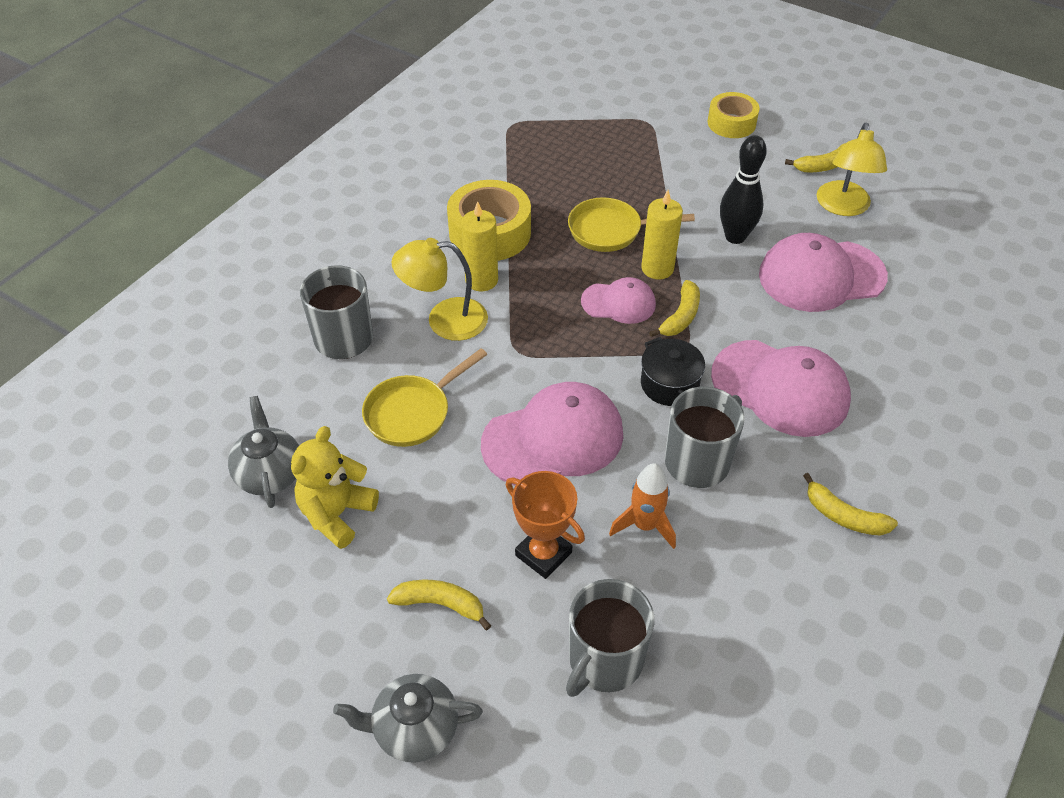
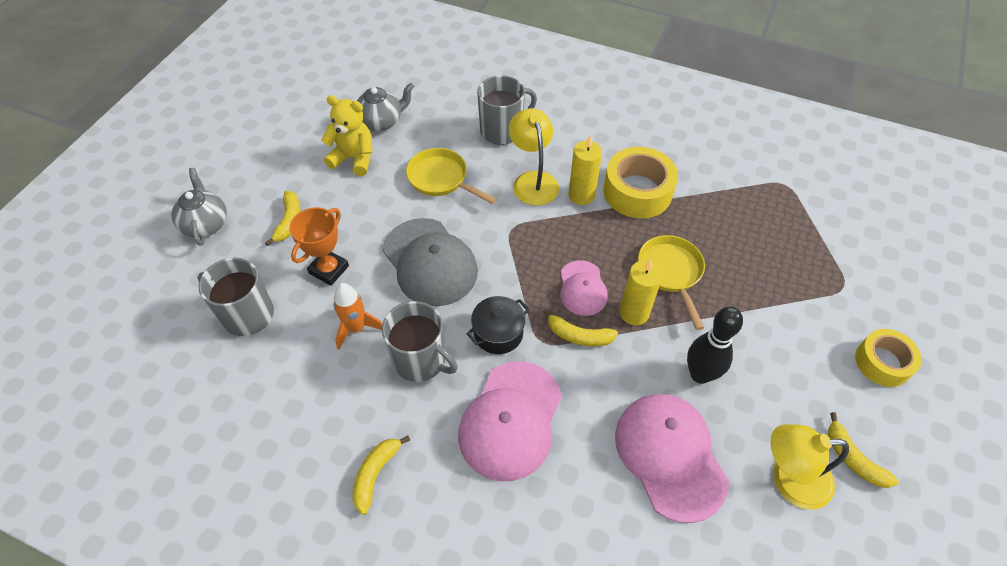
camera: 80 degrees right, 5 degrees up
pink cap [481,382,623,486] -> grey cap [383,218,478,307]

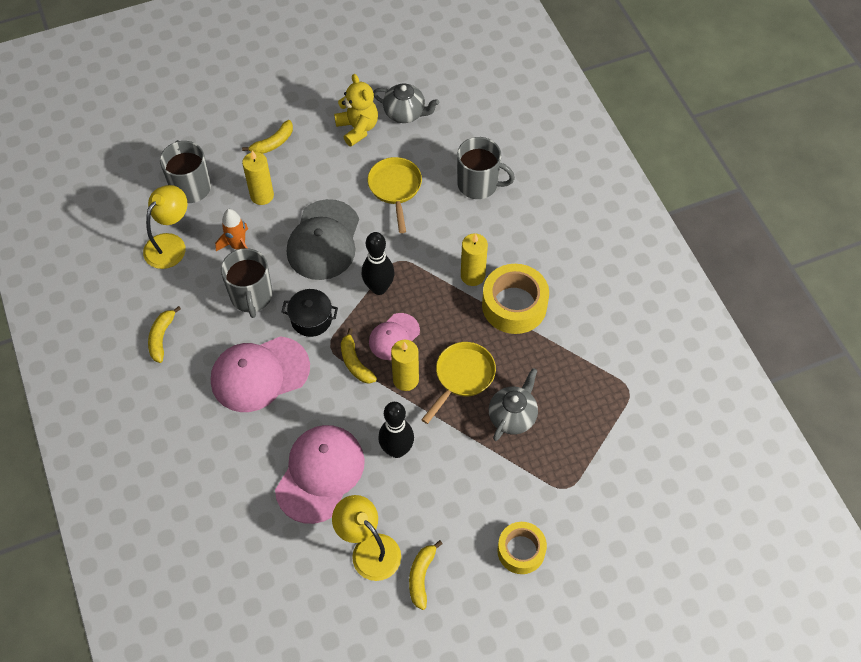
camera: 45 degrees right, 5 degrees up
grey teapot [171,168,227,246] -> grey teapot moved to [489,368,538,441]
orange trophy [289,207,349,286] -> yellow candle [242,151,274,205]
yellow banana [352,436,410,515] -> yellow banana turned 60 degrees counterclockwise [148,306,181,363]
yellow lamp [509,108,559,205] -> yellow lamp moved to [143,185,187,269]
none -> black bowling pin [361,232,394,295]

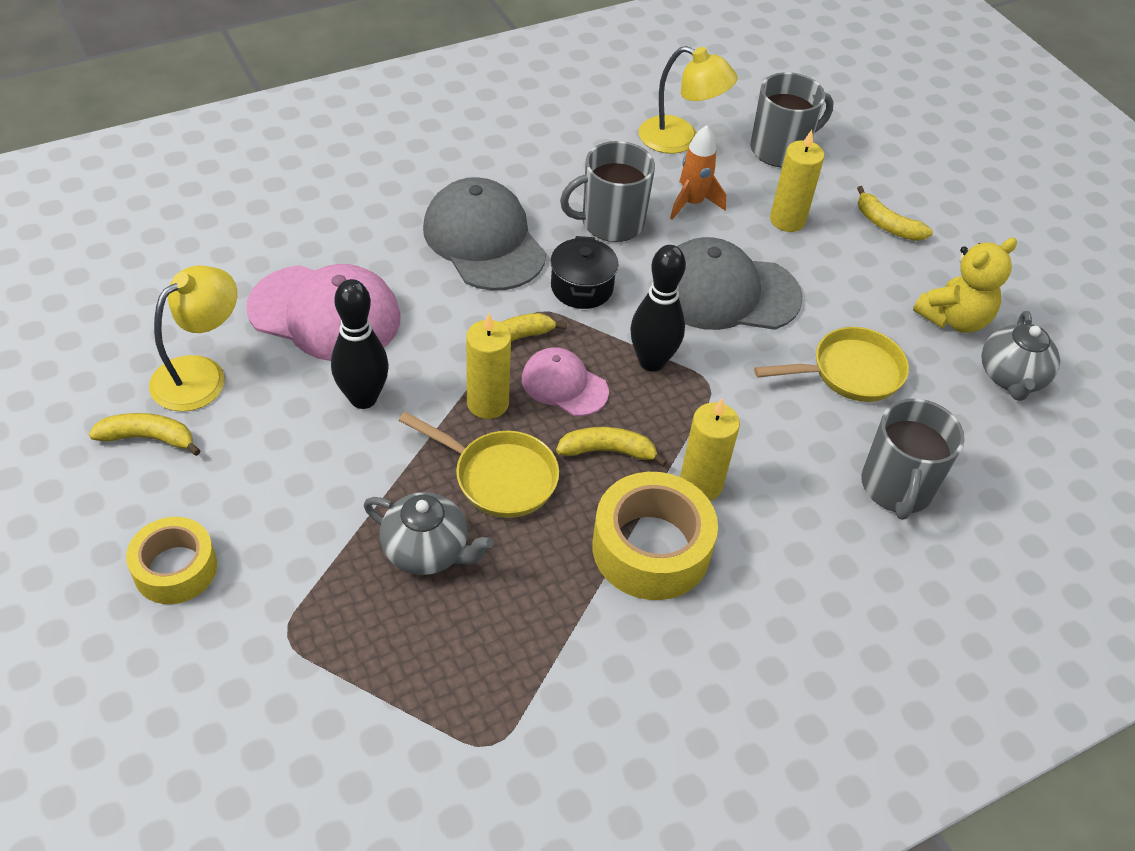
camera: 80 degrees right, 10 degrees down
yellow banana [148,306,181,363] -> yellow banana moved to [556,427,667,467]
pink cap [211,336,310,412] -> grey cap [423,177,546,291]

